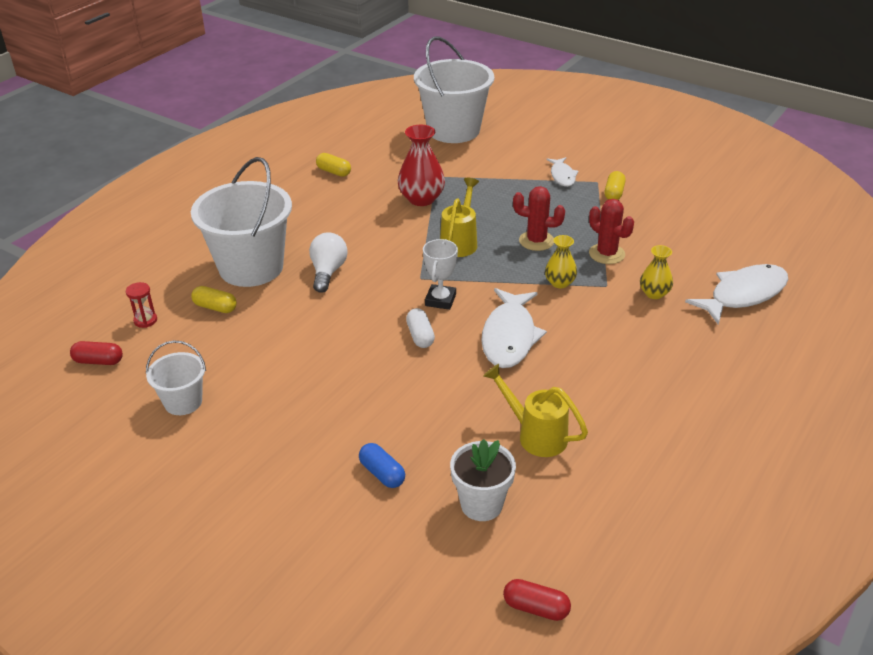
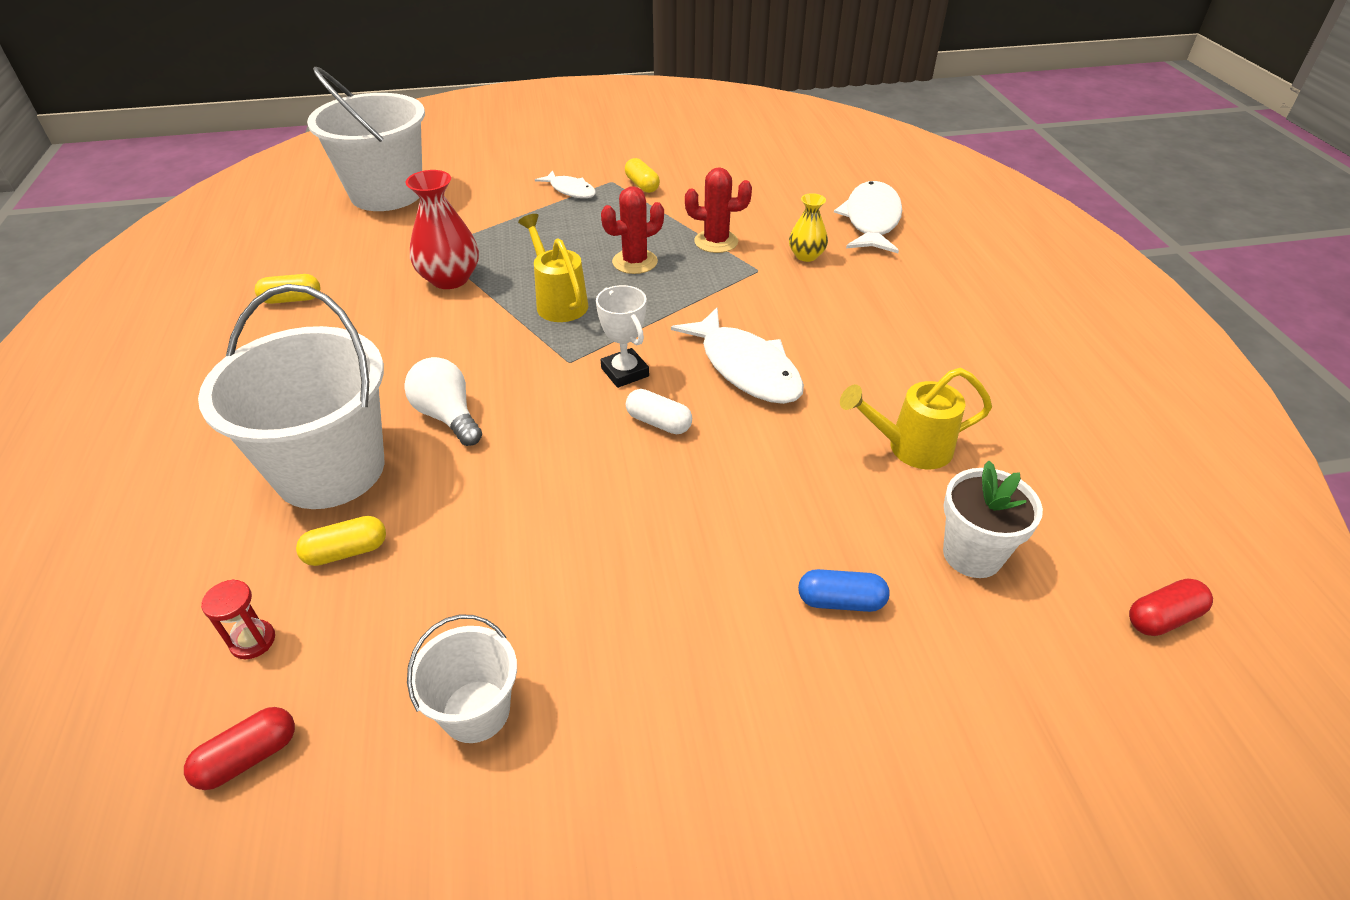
camera: 45 degrees left, 5 degrees up
yellow vase [545,235,577,288] -> none

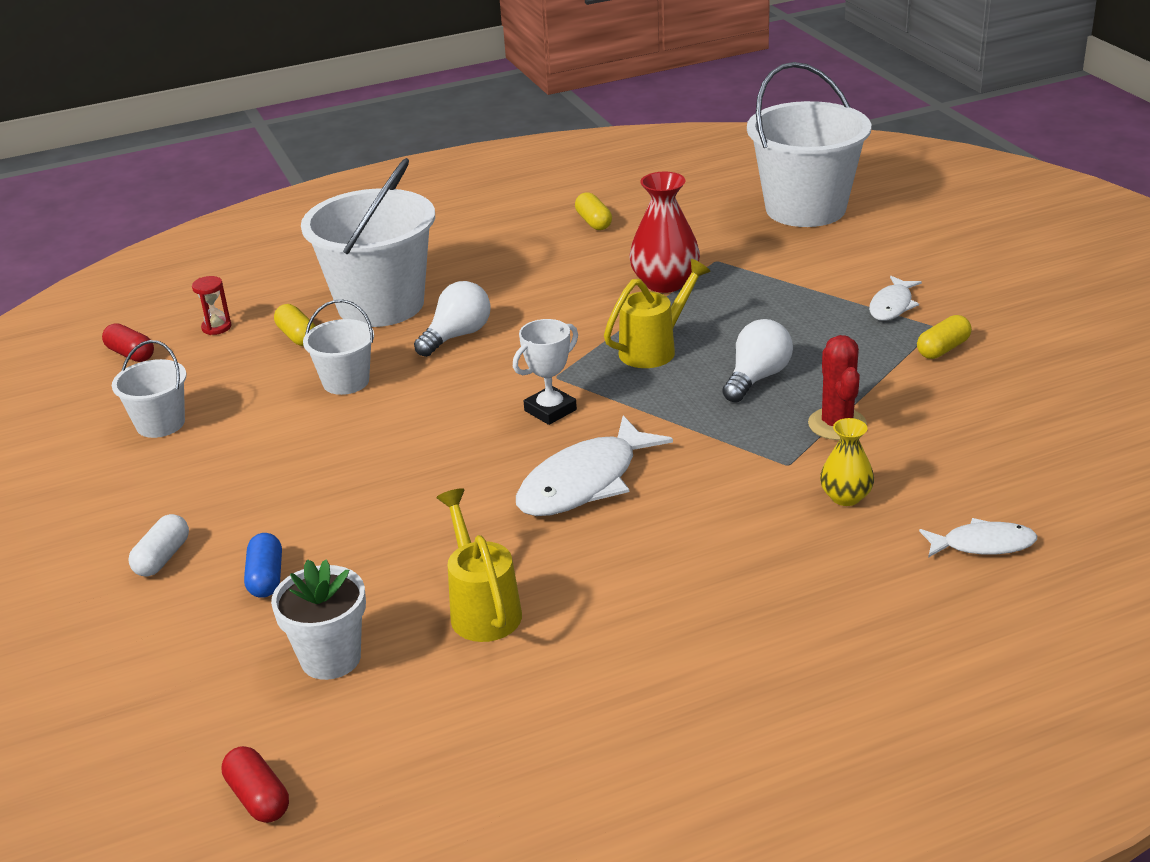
camera: 80 degrees right, 10 degrees down
red cactus [601,186,664,274] -> white light bulb [722,319,793,403]
white capsule [626,389,692,434] -> white capsule moved to [128,514,189,577]
white fish [834,181,902,253] -> white fish [919,518,1037,558], size x0.56
none -> white bucket [303,300,374,395]

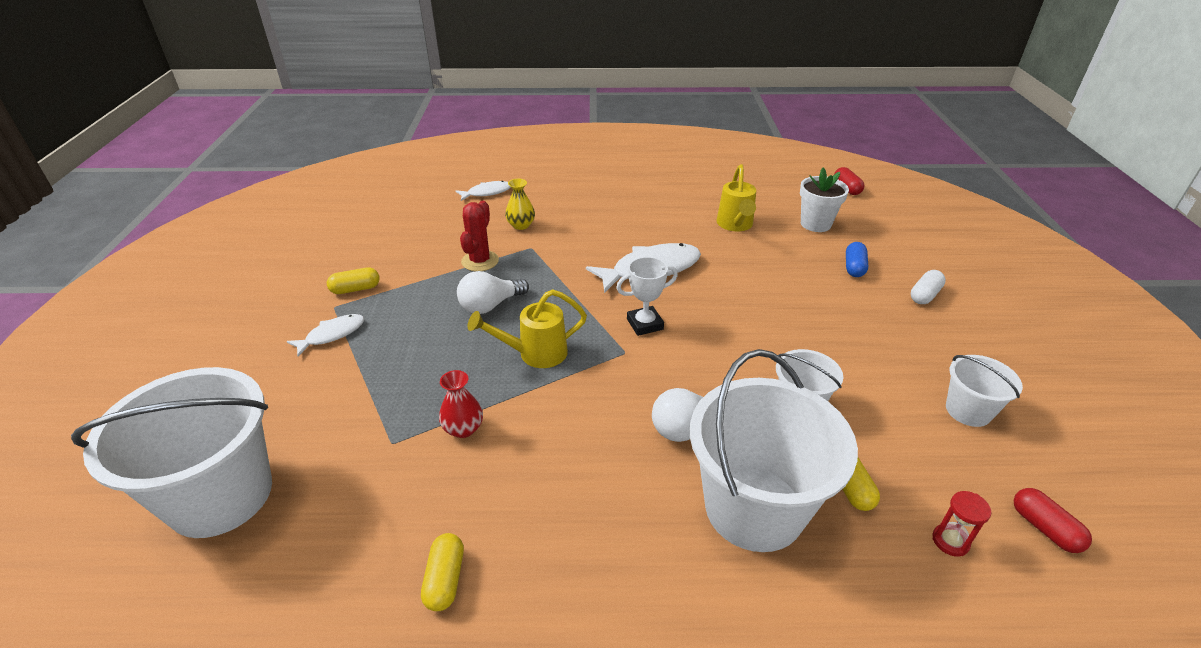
camera: 160 degrees left, 5 degrees up
red vase [629,172,700,293] -> red vase [439,370,483,438], size x0.60
white fish [919,518,1037,558] -> white fish turned 135 degrees clockwise [456,181,511,201]

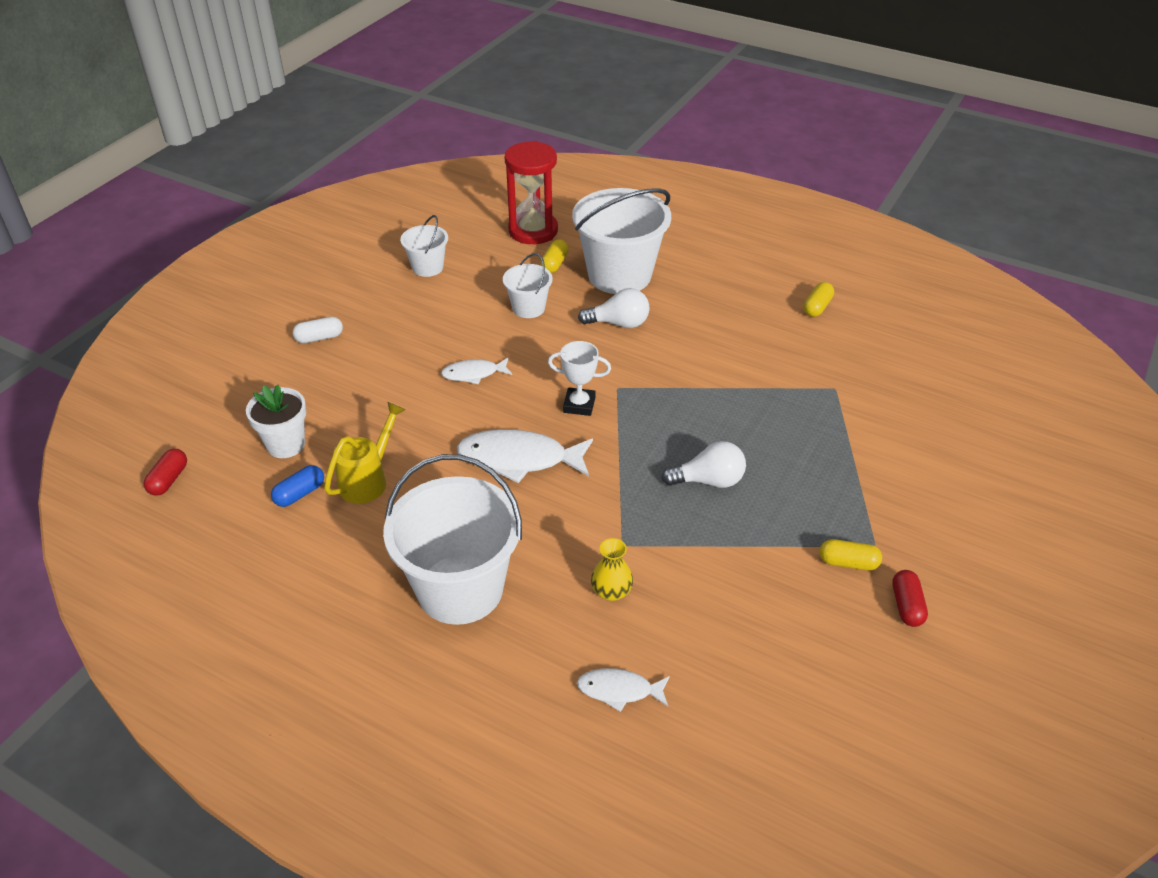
camera: 150 degrees left, 5 degrees up
white bucket [71,367,272,538] -> white bucket moved to [383,454,522,625]
white fish [287,314,365,357] -> white fish moved to [441,357,512,384]
red vase [439,370,483,438] -> none
red cactus [460,201,499,271] -> none
yellow watering can [468,289,587,368] -> none
blue capsule [846,242,868,277] -> blue capsule moved to [271,465,324,507]
red hourglass [932,491,991,557] -> red hourglass [504,141,558,244], size x2.44
red capsule [1014,488,1092,553] -> red capsule moved to [892,570,928,627]

